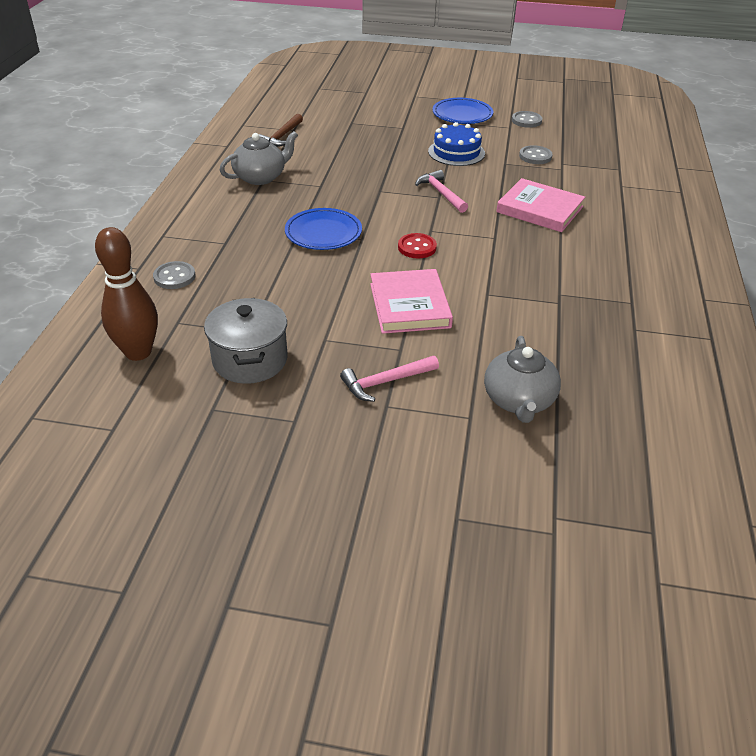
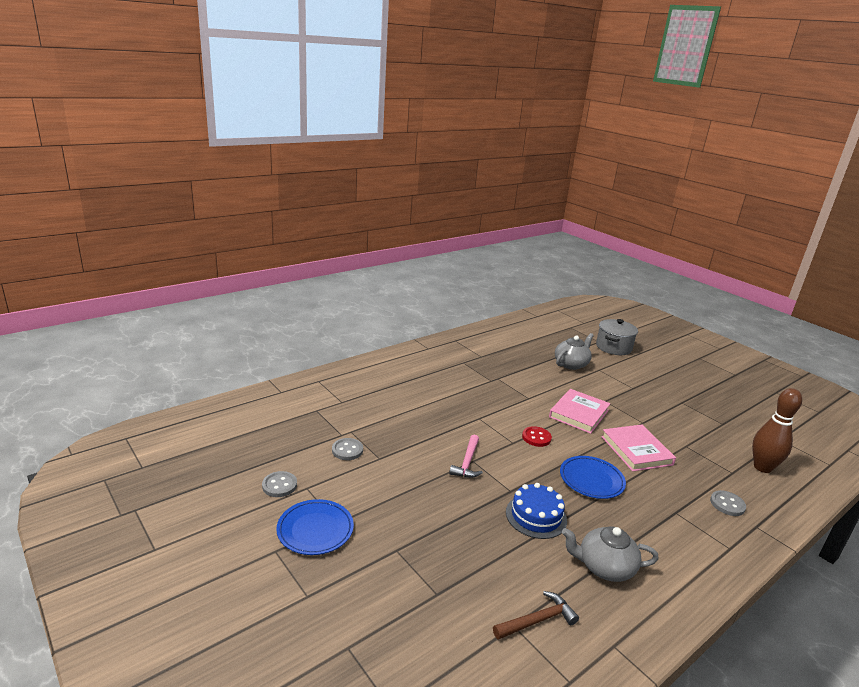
camera: 140 degrees left, 15 degrees down
grey pot [204,298,287,384] -> grey pot moved to [596,319,638,355]
pink hammer [340,356,439,402] -> none
blue cake [428,122,485,166] -> blue cake moved to [506,483,567,539]
pink book [496,178,585,232] -> pink book moved to [601,425,676,472]

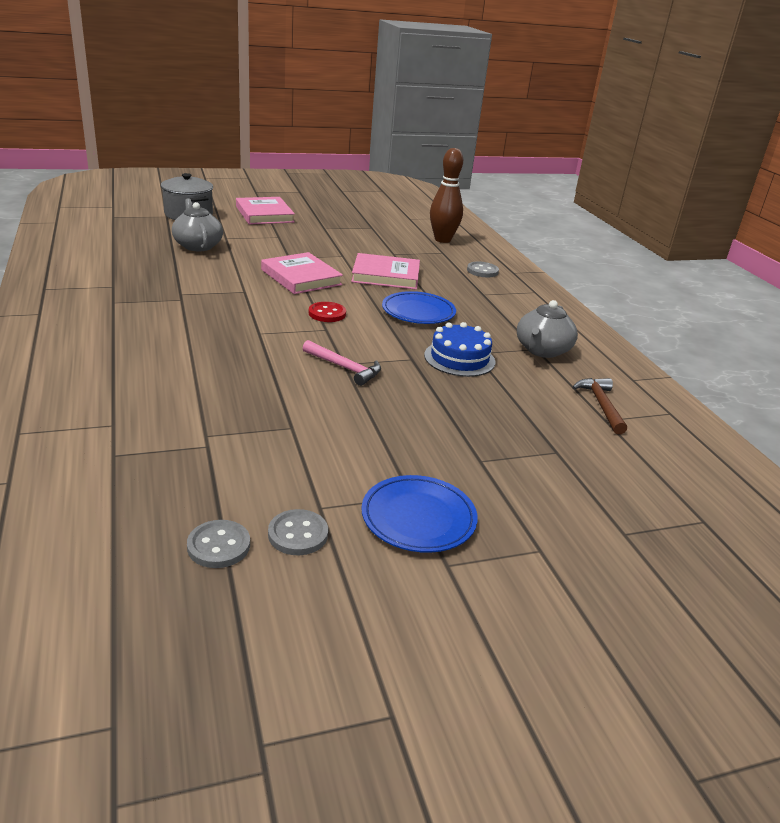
camera: 70 degrees left, 5 degrees up
grey button [332,438,363,460] -> grey button moved to [187,520,250,568]
none -> pink book [236,197,295,225]

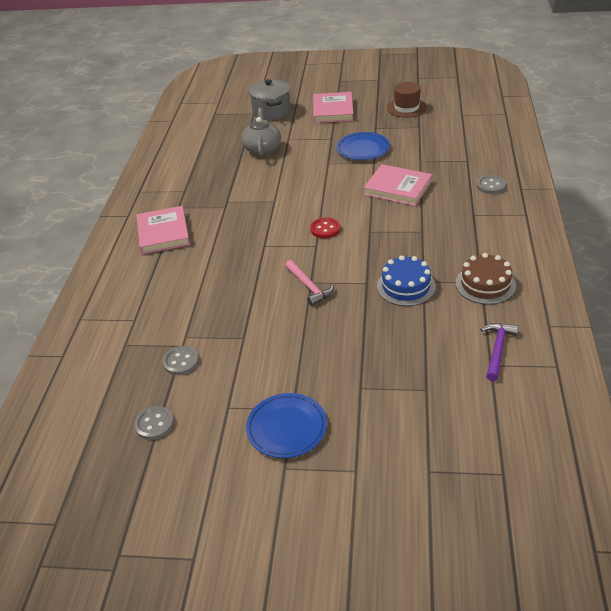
camera: 30 degrees right, 10 degrees up
pink book [261,252,343,294] -> pink book moved to [136,206,190,254]
grey button [268,509,328,555] -> grey button moved to [163,346,199,375]
blue plate [382,291,456,324] -> blue plate moved to [336,132,390,160]
brown bowling pin [430,148,463,243] -> none
grey teapot [517,300,578,358] -> brown cake [456,253,516,305]
brown hammer [572,378,627,434] -> purple hammer [480,323,518,381]
none -> brown hat [387,82,427,118]

